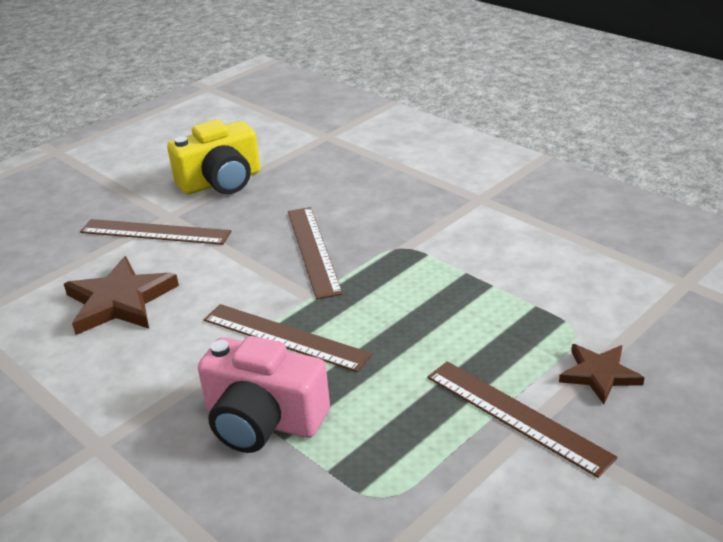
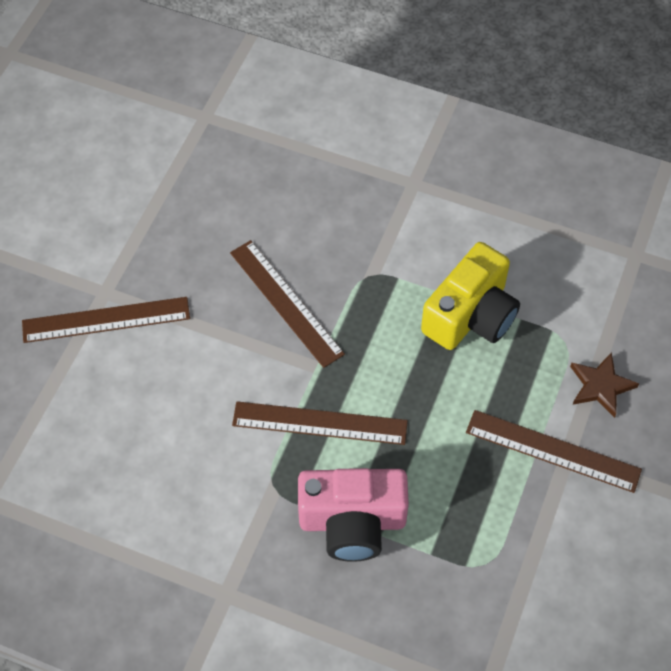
camera: 25 degrees left, 25 degrees up
brown star [64,256,179,335] -> none
yellow camera [167,119,260,195] -> yellow camera moved to [421,242,520,350]

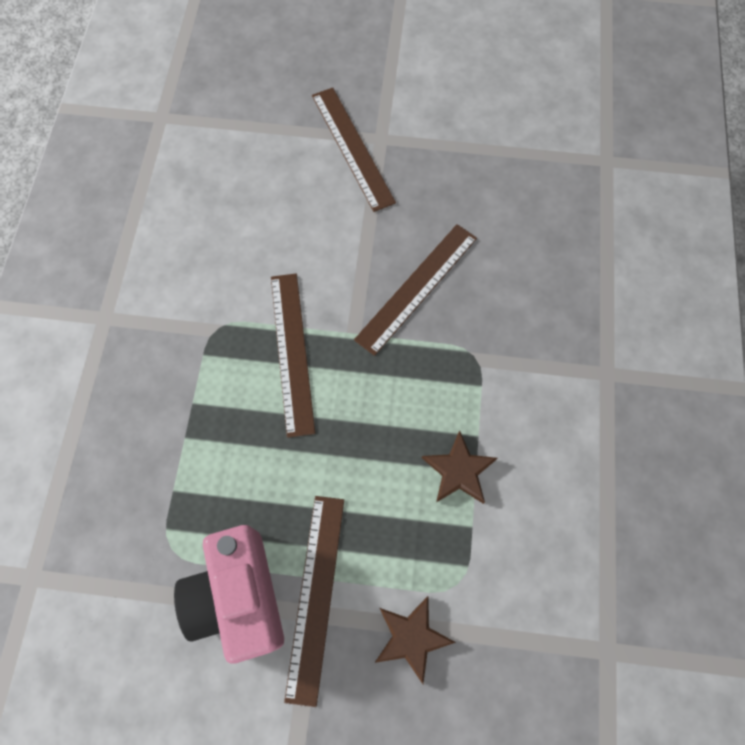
camera: 75 degrees right, 10 degrees up
pink camera [298,468,409,562] -> pink camera moved to [174,525,284,664]
yellow camera [421,242,520,350] -> brown star [422,430,498,504]

